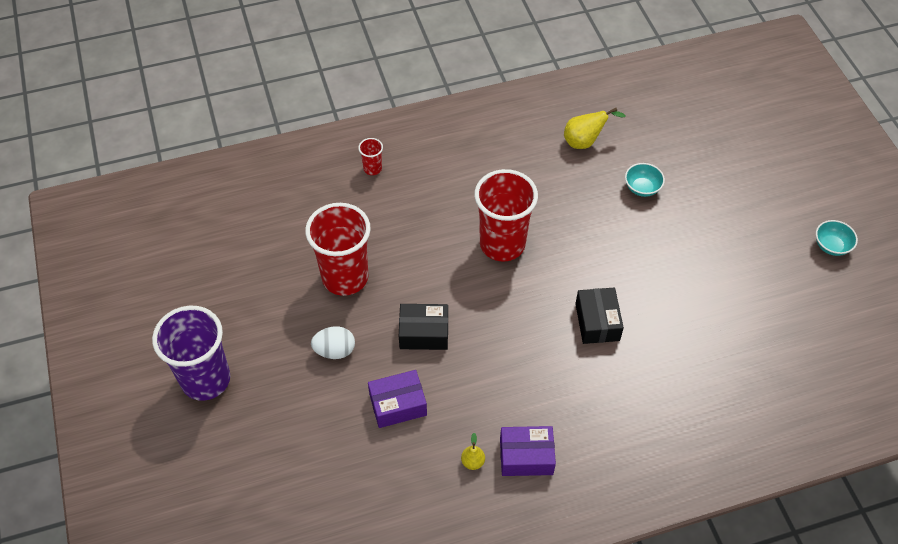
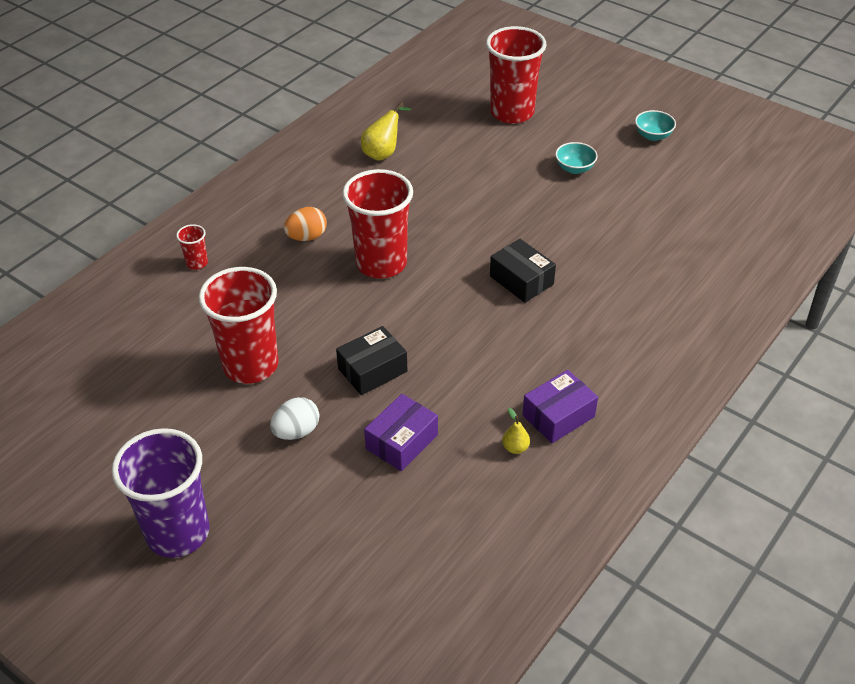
camera: 35 degrees left, 10 degrees down
turquoise bowl [625,163,665,197] -> turquoise bowl moved to [555,142,598,174]
none -> orange egg [284,207,327,241]
none -> red cup [486,26,547,124]

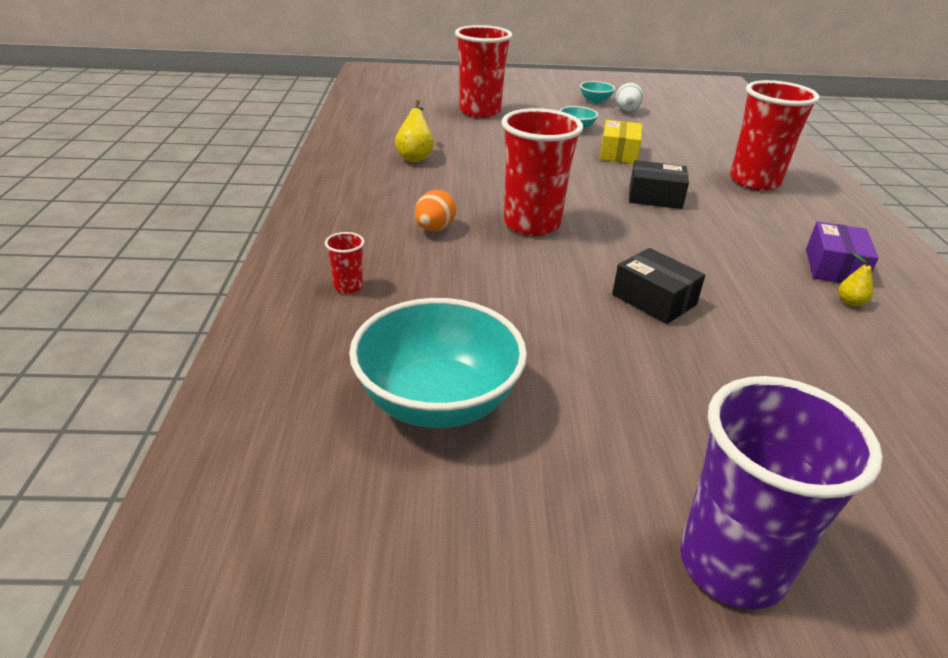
camera: 40 degrees left, 10 degrees down
red cup [199,267,279,384] -> red cup moved to [730,80,820,191]
white egg [270,397,319,440] -> white egg moved to [616,83,643,111]
black box [336,326,407,395] -> black box turned 60 degrees counterclockwise [612,248,705,324]
purple box [364,394,438,471] -> none
none -> turquoise bowl [349,298,527,428]
none -> yellow box [600,120,642,164]

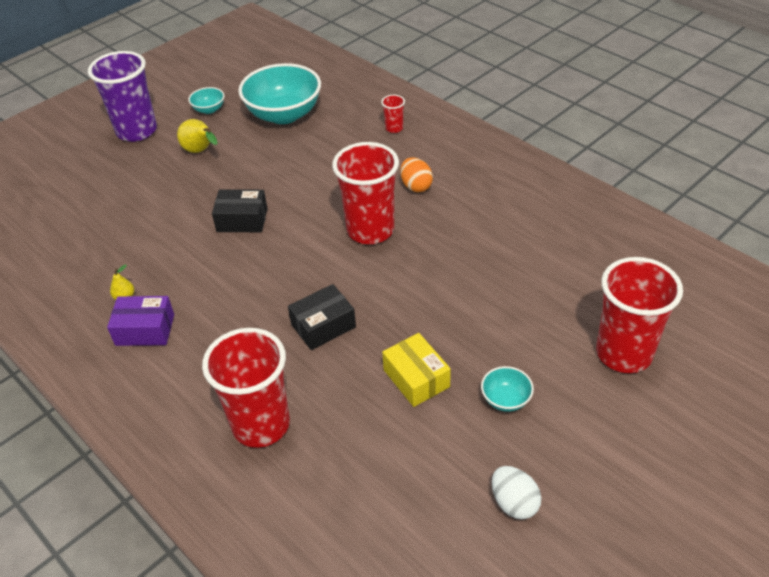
camera: 140 degrees right, 10 degrees up
yellow pear [395,100,434,162] -> yellow pear moved to [177,119,218,153]
turquoise bowl [580,81,615,103] -> turquoise bowl moved to [188,87,225,114]
purple box [806,221,879,283] -> purple box turned 60 degrees counterclockwise [107,296,174,346]

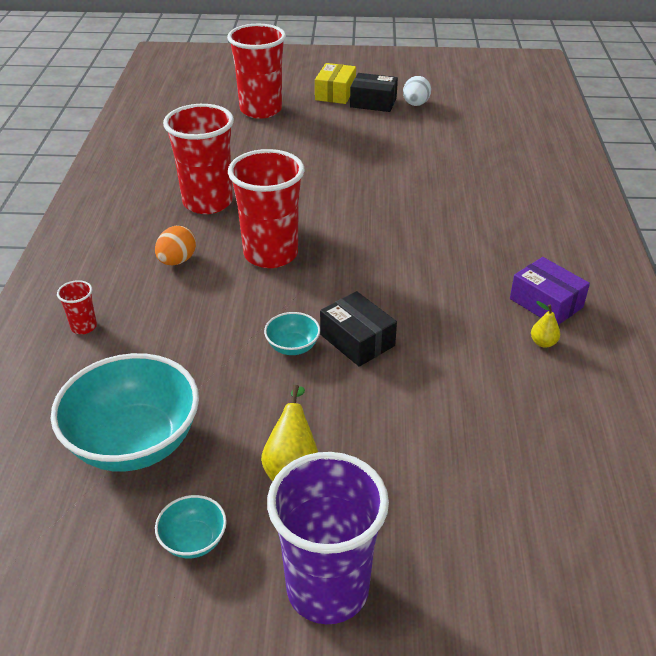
camera: 135 degrees left, 5 degrees down
red cup [202,328,290,448] -> red cup moved to [163,104,234,214]
black box [288,284,356,350] -> black box moved to [350,73,398,112]
yellow box [382,333,451,407] -> yellow box moved to [315,63,356,104]
turquoise bowl [481,366,534,412] -> turquoise bowl moved to [264,312,320,355]

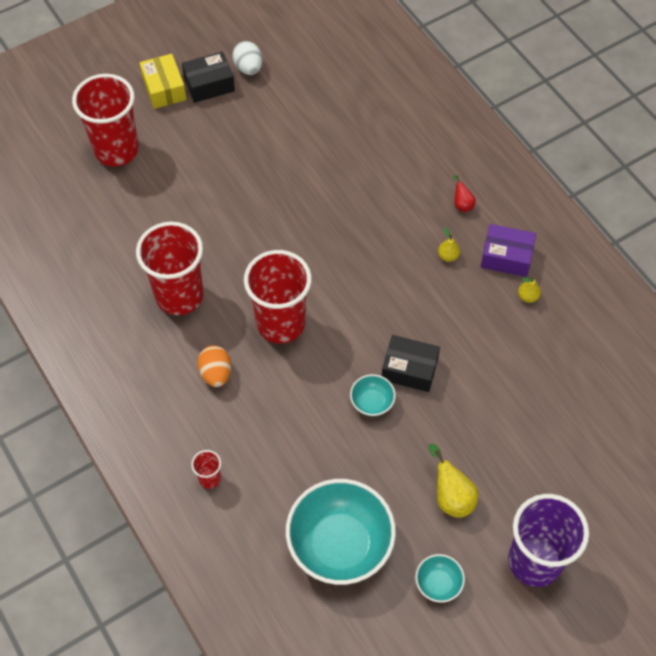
camera: 35 degrees left, 20 degrees up
none -> yellow pear [438,227,460,262]
none -> red pear [453,175,476,212]

